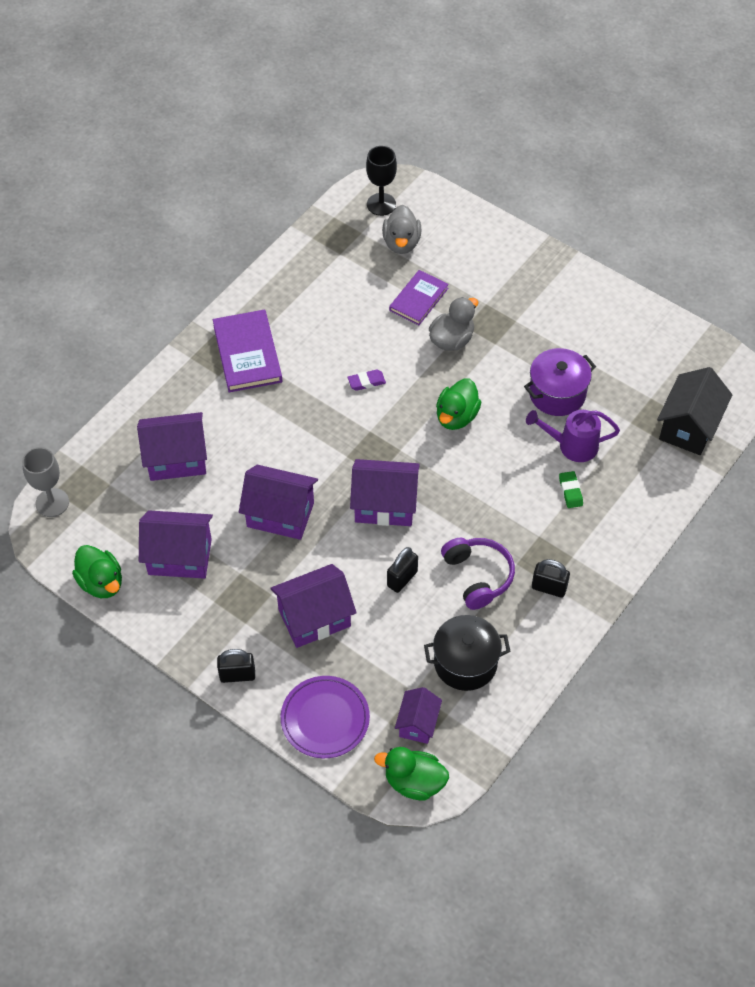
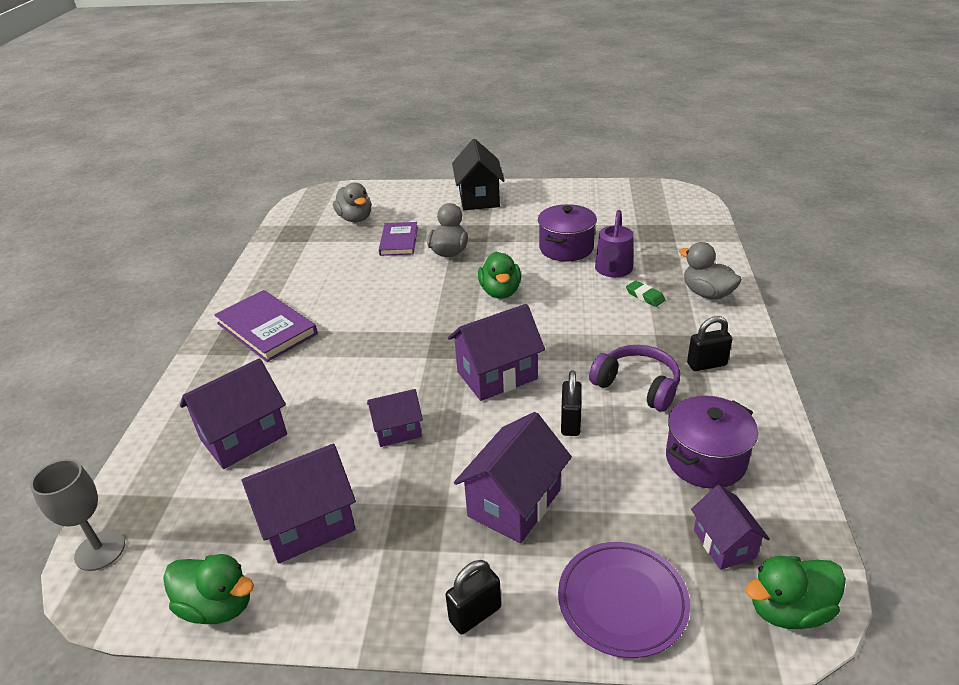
camera: 30 degrees left, 20 degrees down
purple house [239,465,318,540] -> purple house [367,389,423,447], size x0.60
purple eraser [348,370,386,391] -> none
black goblet [366,146,397,216] -> none
black pot [424,615,511,691] -> purple pot [666,396,758,489]
purple watering can [526,410,620,462] -> purple watering can turned 45 degrees counterclockwise [595,210,634,277]
black house [657,367,732,455] -> black house moved to [452,139,505,210]
none -> grey duck [679,242,742,300]

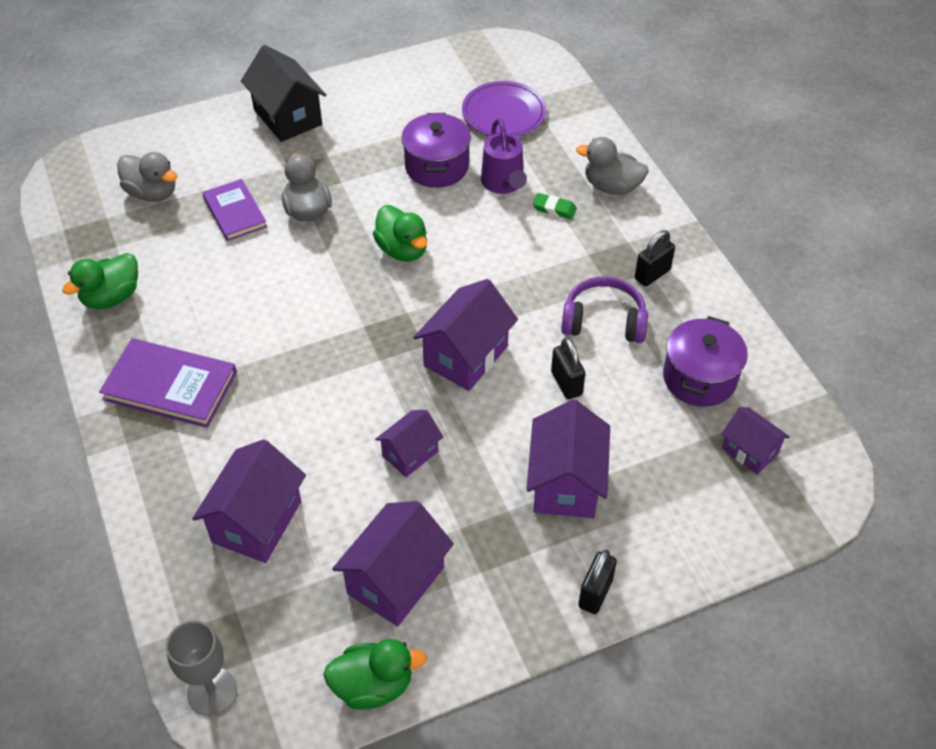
camera: 30 degrees left, 15 degrees up
purple plate [558,542,690,658] -> purple plate moved to [462,81,546,137]
green duck [745,556,846,629] -> green duck moved to [62,253,138,309]

